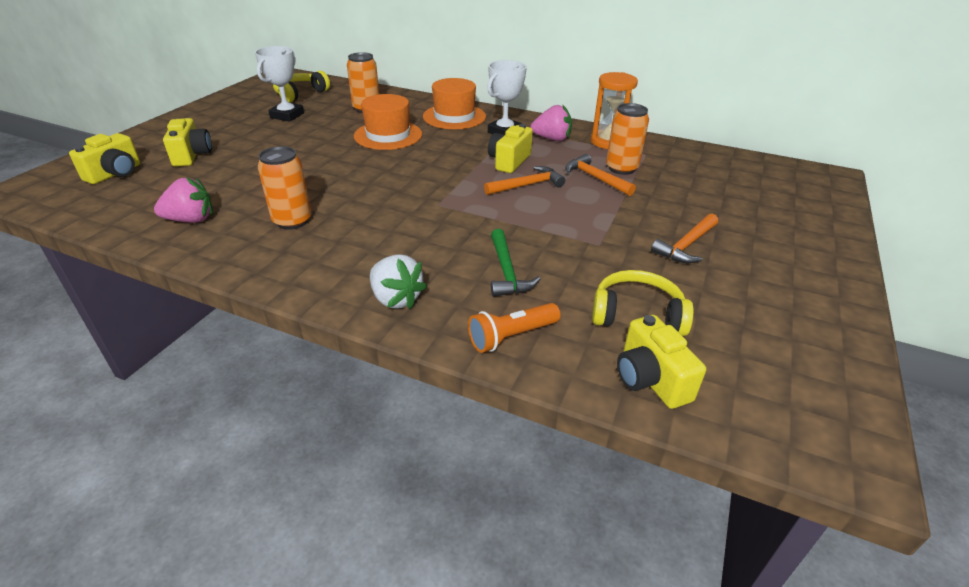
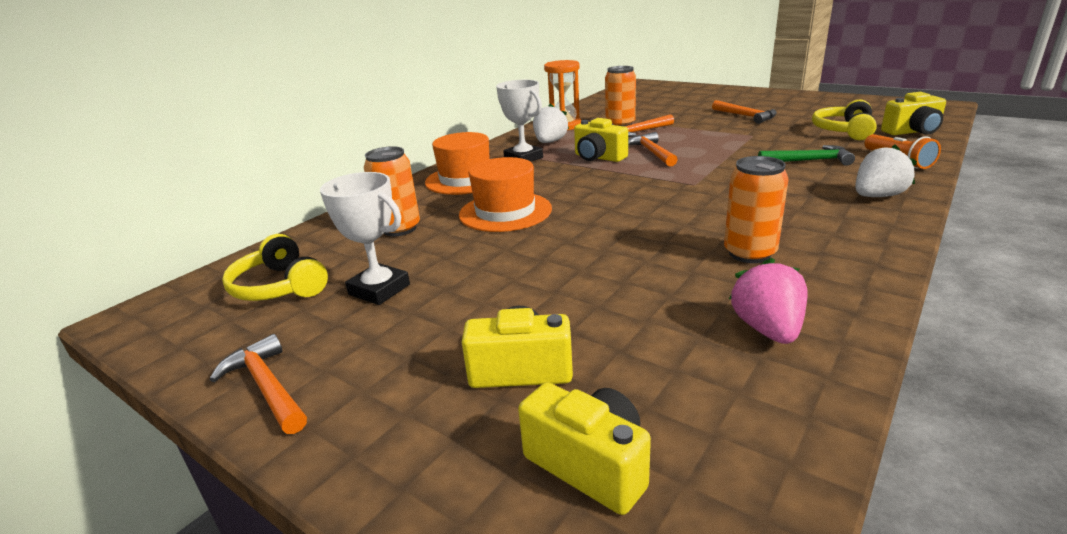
camera: 75 degrees left, 10 degrees down
pink strawberry [531,105,572,141] -> white strawberry [533,104,569,143]
none -> orange hammer [210,334,307,434]

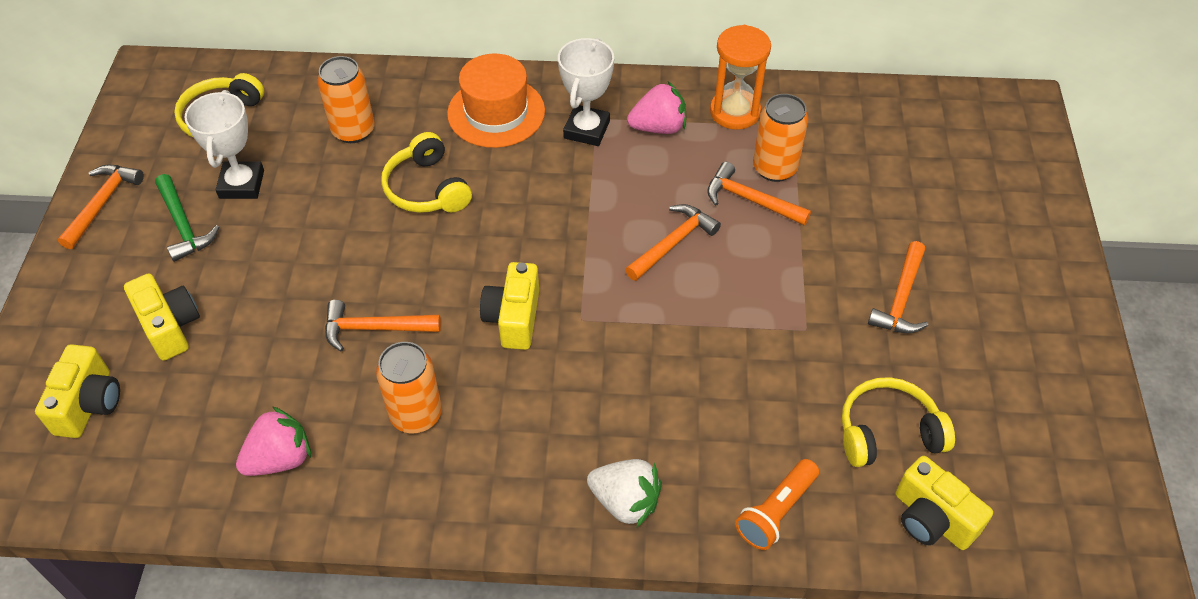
camera: 55 degrees right, 25 degrees up
orange hat [459,157,552,232] -> yellow headphones [381,132,472,213]
white strawberry [533,104,569,143] -> pink strawberry [627,82,686,134]
yellow camera [574,118,628,162] -> yellow camera moved to [480,262,539,350]
green hammer [758,145,855,166] -> green hammer moved to [155,174,219,262]
none -> orange hammer [325,300,441,352]

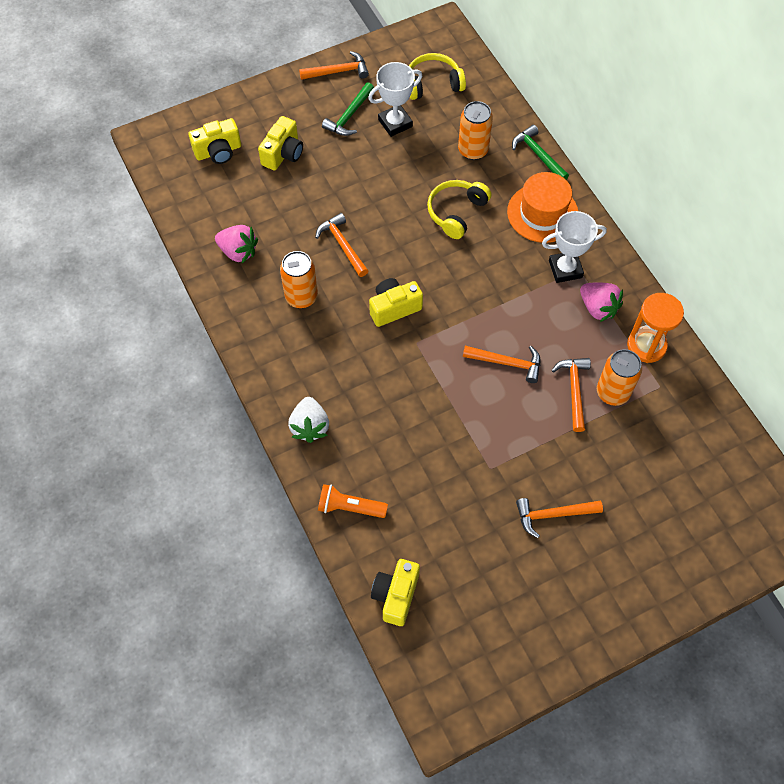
camera: 60 degrees right, 10 degrees up
yellow headphones [842,377,955,467] -> none
none -> green hammer [512,125,569,180]

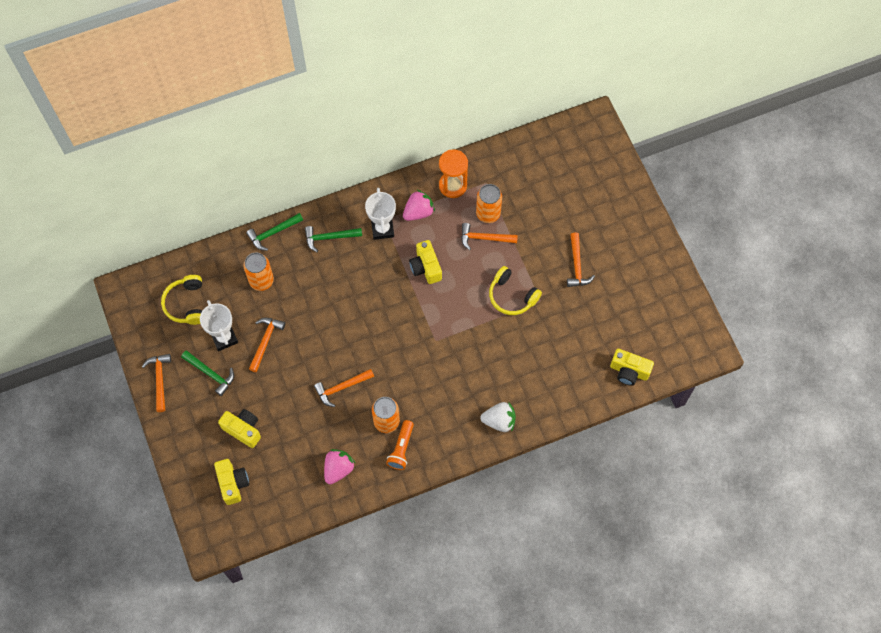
camera: 85 degrees left, 5 degrees up
orange flashlight [318,484,388,518] -> orange flashlight moved to [386,420,414,470]
yellow camera [369,278,423,327] -> yellow camera moved to [409,240,442,284]
yellow headphones [427,180,491,239] -> yellow headphones moved to [489,266,542,315]
orange hammer [463,346,540,383] -> orange hammer moved to [249,318,285,372]
orange hat [507,172,578,243] -> green hammer [305,226,362,252]

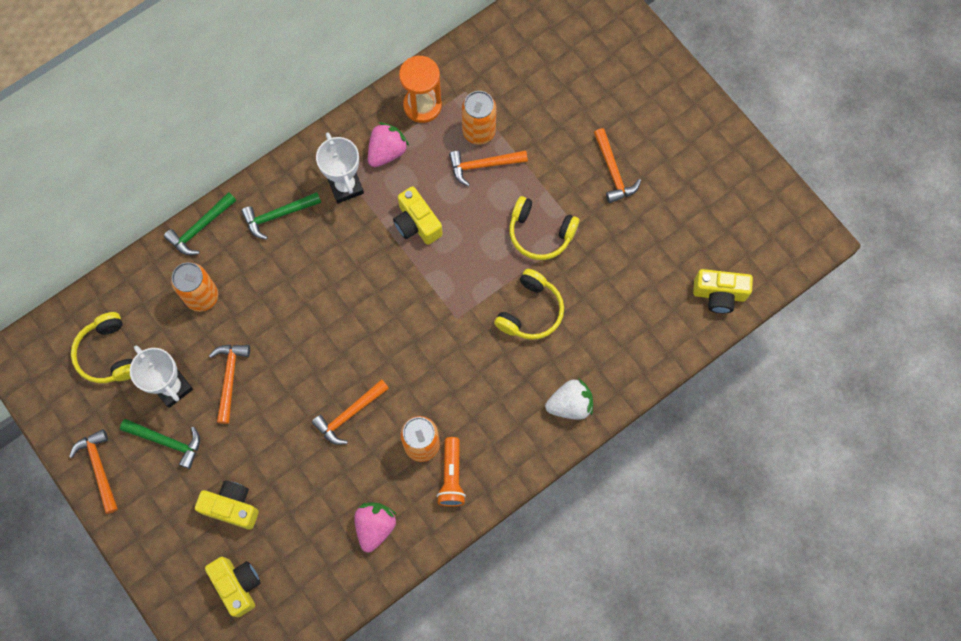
camera: 15 degrees left, 5 degrees up
none -> yellow headphones [494,269,564,340]

